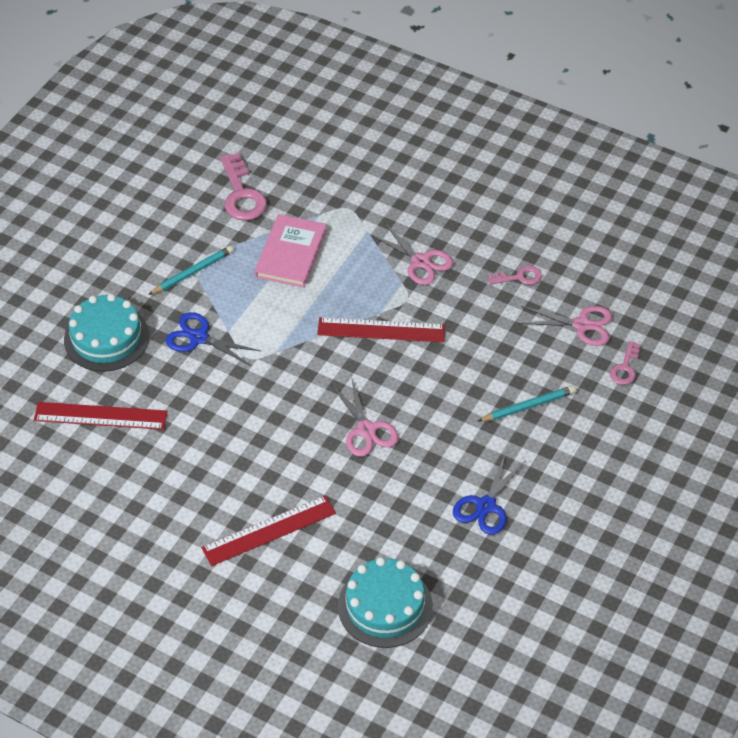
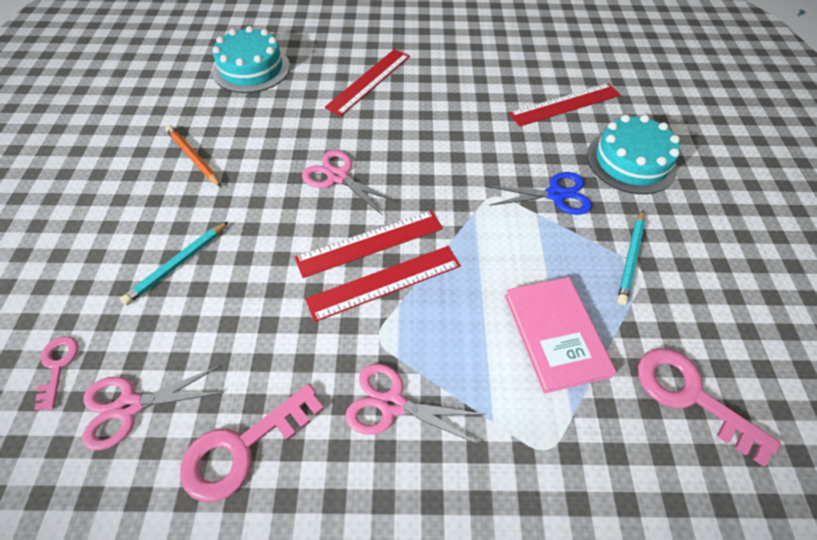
camera: 150 degrees right, 5 degrees up
blue scissors [453,452,526,535] -> orange pencil [165,125,221,187]
pink key [488,266,542,285] -> pink key [180,384,324,502], size x1.77
none -> red ruler [295,210,443,278]

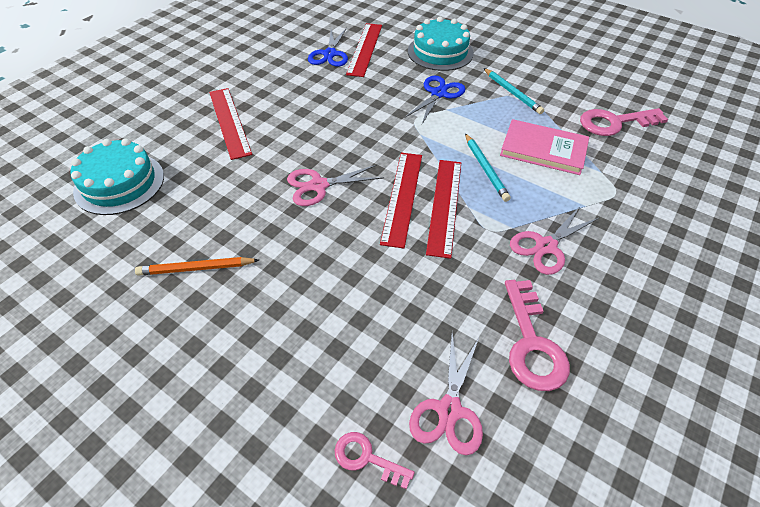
camera: 55 degrees left, 5 degrees down
turquoise pencil [120,221,229,305] -> turquoise pencil moved to [465,133,511,202]
none -> blue scissors [308,28,348,67]

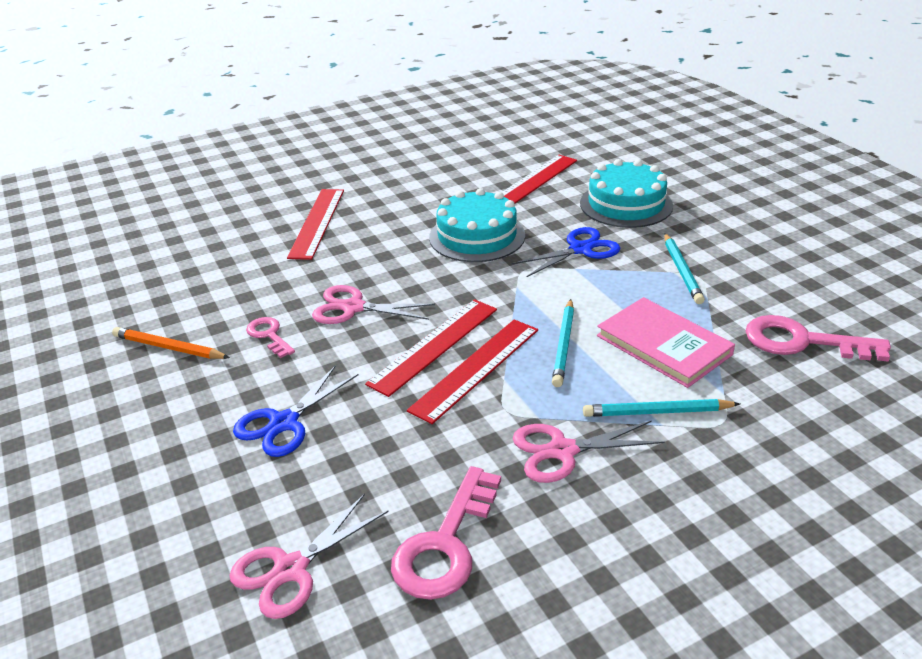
camera: 30 degrees right, 15 degrees down
turquoise cake [70,138,164,215] -> turquoise cake moved to [429,188,525,262]
blue scissors [308,28,348,67] -> blue scissors moved to [233,365,358,457]
pink key [335,432,415,489] -> pink key moved to [246,317,295,358]
none -> turquoise pencil [583,399,740,417]

